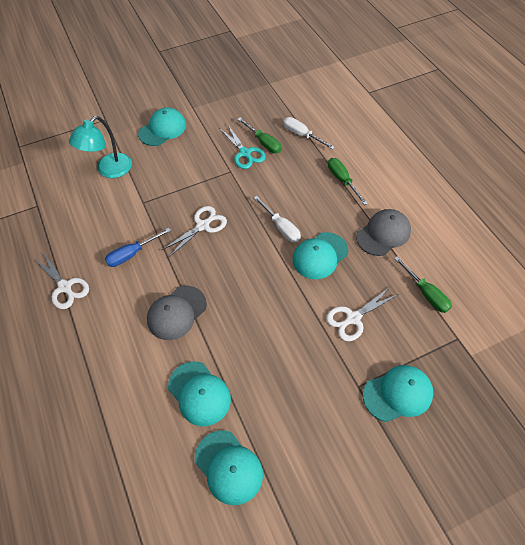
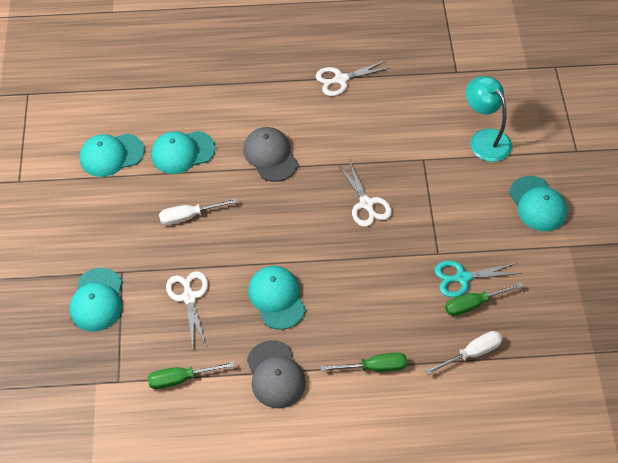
camera: 110 degrees right, 0 degrees up
blue screwdriver [105,228,171,267] -> none
white screwdriver [254,196,301,242] -> white screwdriver moved to [159,199,238,225]

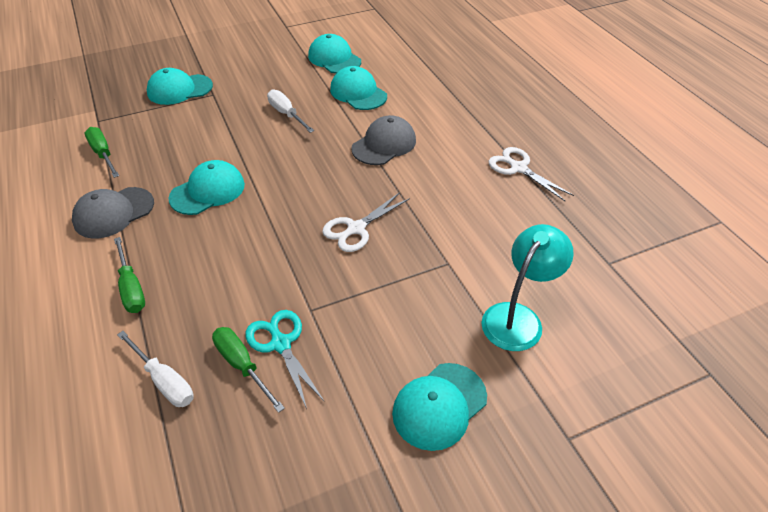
camera: 70 degrees right, 10 degrees down
white scissors [166,271,208,347] -> none

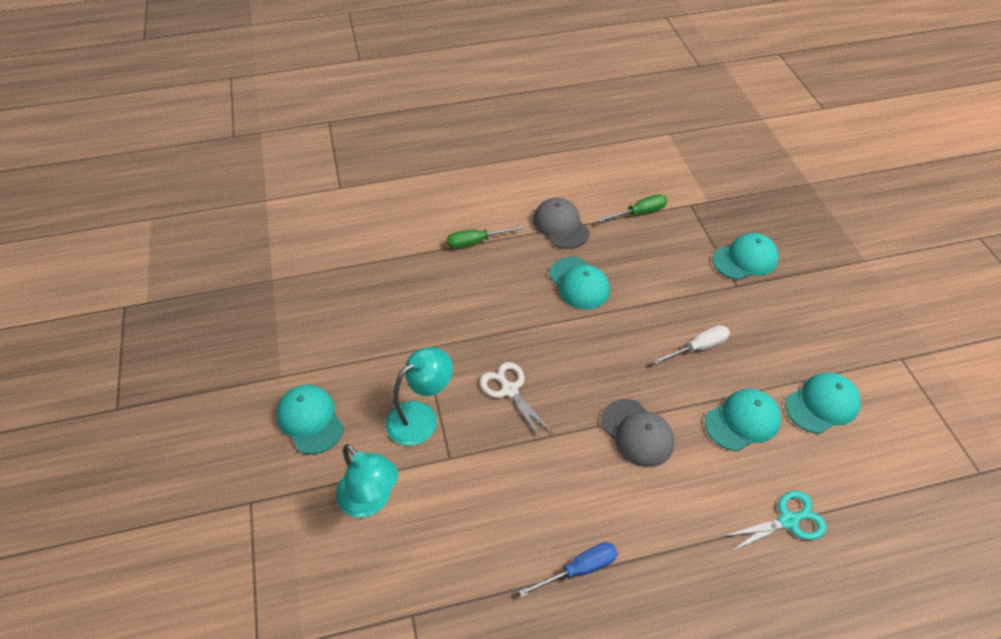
camera: 100 degrees right, 5 degrees up
white screwdriver [117,331,194,407] -> none
turquoise cap [147,68,213,105] -> turquoise cap turned 75 degrees clockwise [712,233,779,280]
green screwdriver [212,327,285,413] -> none
turquoise scissors [245,310,325,409] -> turquoise scissors moved to [722,491,827,552]
white scissors [488,147,574,201] -> blue screwdriver [519,542,618,597]
none -> turquoise lamp [386,347,453,446]

